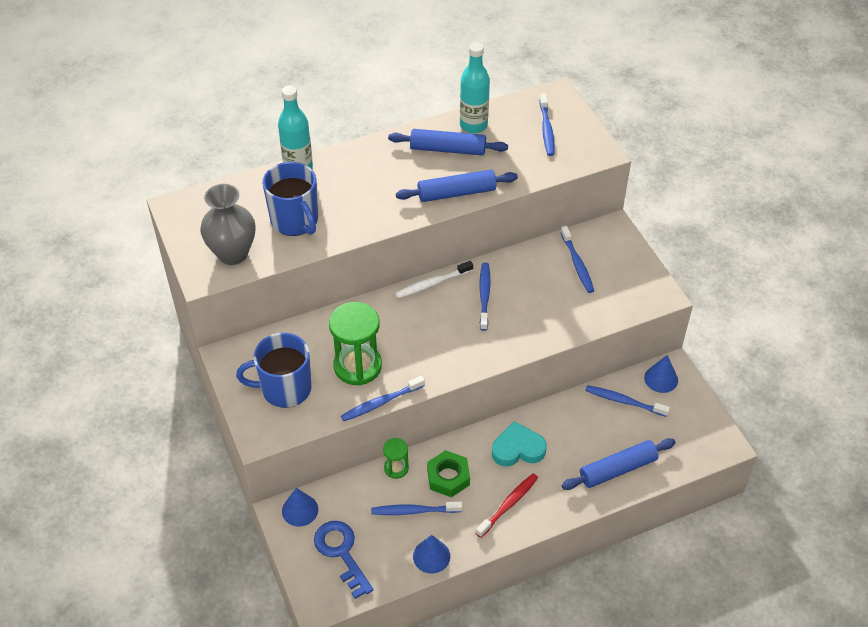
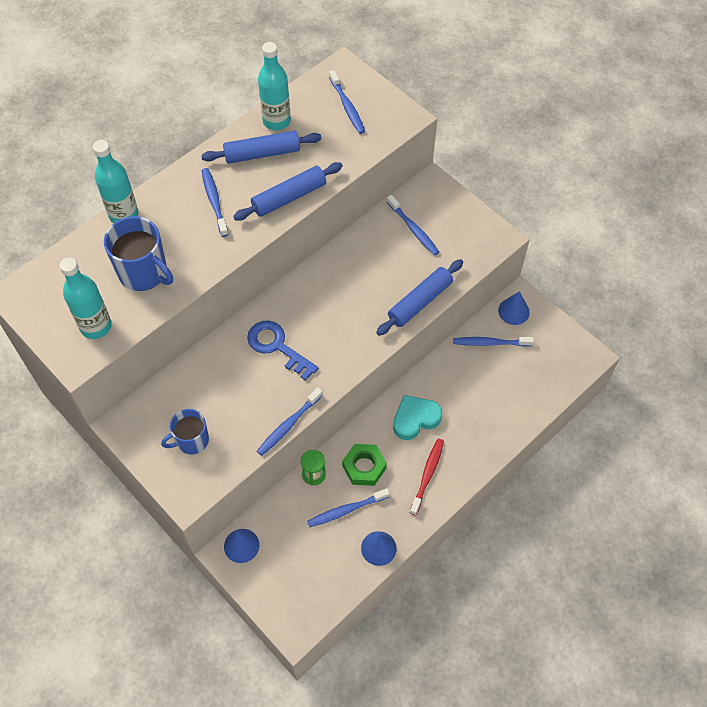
camera: 20 degrees left, 10 degrees up
grey vase [200,184,255,265] -> turquoise bottle [59,257,112,339]
blue mug [236,333,312,408] -> blue mug [161,409,209,454], size x0.65
blue key [314,521,373,599] -> blue key moved to [247,321,319,381]
green hourglass [329,302,382,385] -> none
white toothbrush [395,261,473,299] -> none
blue toothbrush [479,262,491,331] -> blue toothbrush moved to [201,168,229,237]
blue rolling pin [562,438,676,490] -> blue rolling pin moved to [376,259,463,336]

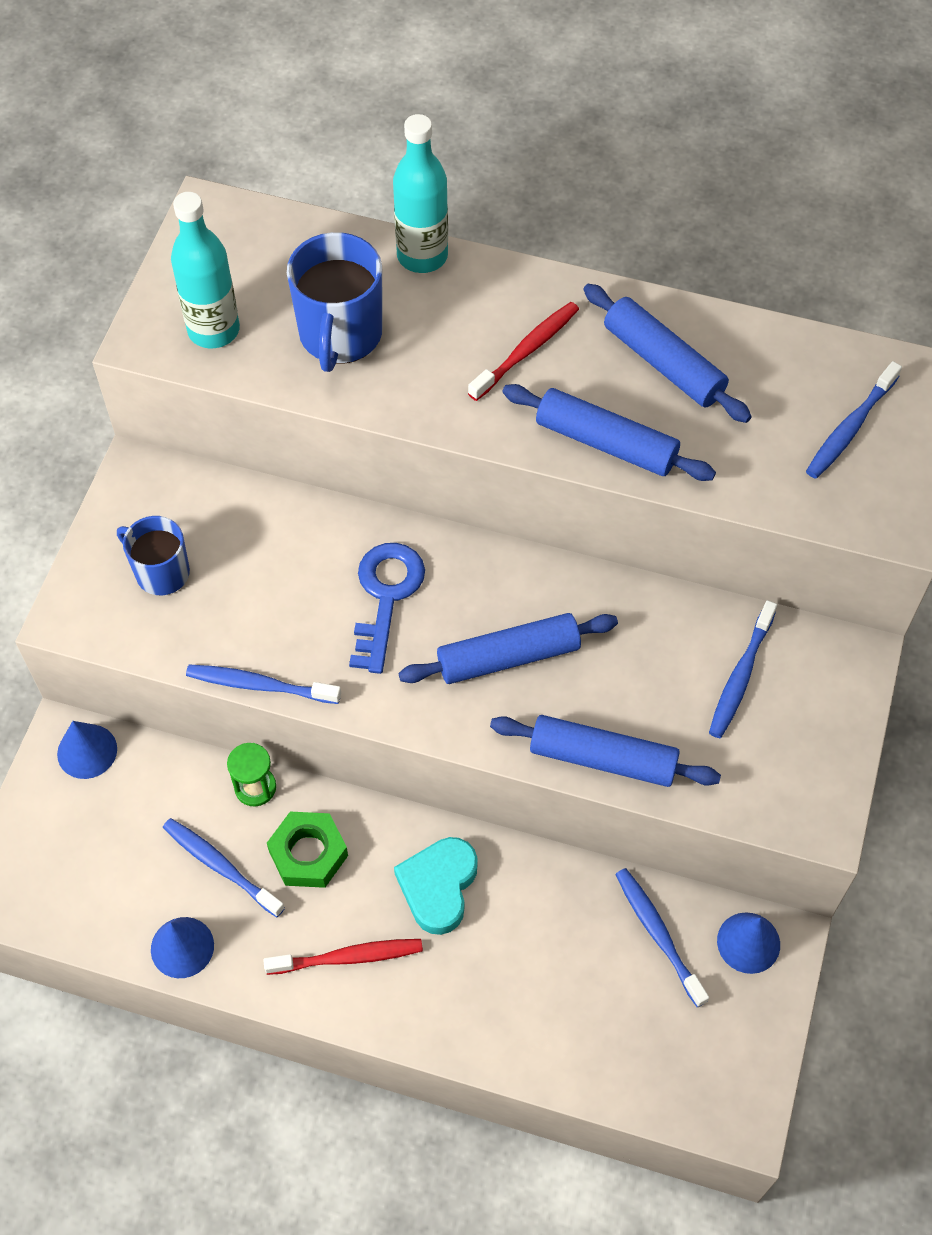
camera: 60 degrees right, 0 degrees up
blue toothbrush [201,168,229,237] -> red toothbrush [468,302,579,401]
turquoise bottle [258,42,291,130] -> none
turquoise heart [393,395,442,440] -> turquoise heart turned 105 degrees counterclockwise [394,837,478,935]
none -> blue rolling pin [398,613,618,684]

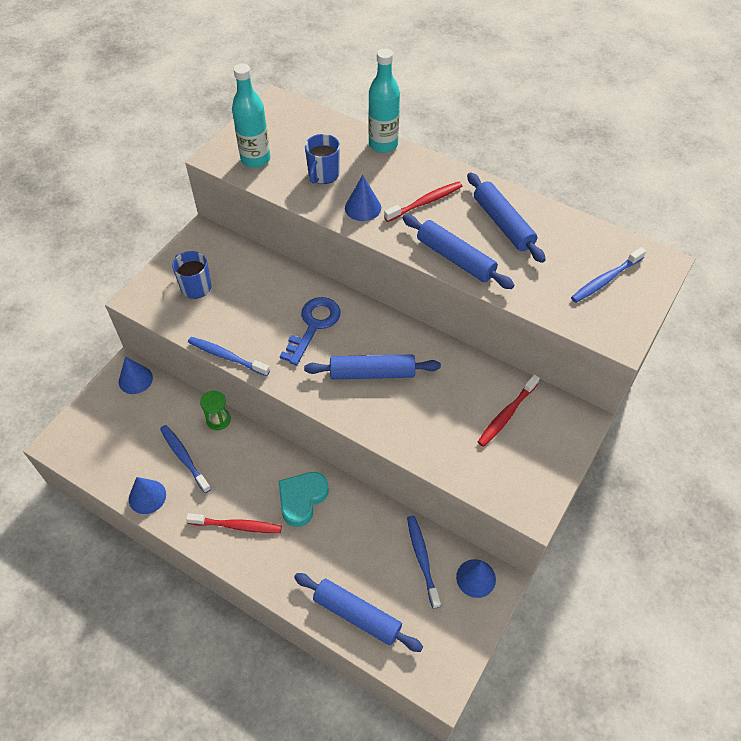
camera: 15 degrees right, 5 degrees down
green nut [267,812,348,888] -> none
blue mug [287,232,383,372] -> blue mug [305,134,340,184], size x0.65
blue rolling pin [490,715,721,787] -> blue rolling pin moved to [294,573,423,652]
blue toothbrush [709,600,777,738] -> red toothbrush [478,374,540,447]
none -> blue cone [345,175,381,221]

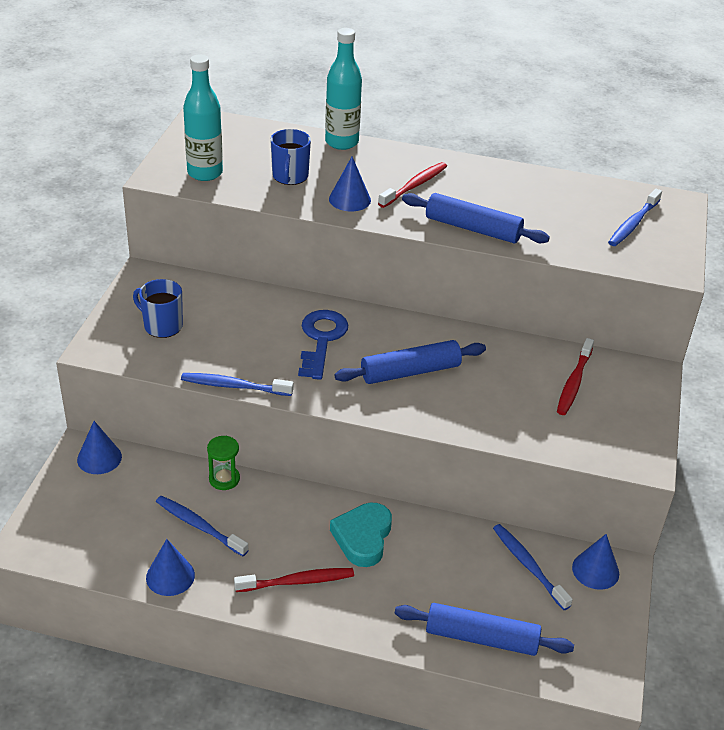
camera: 20 degrees left, 15 degrees down
blue rolling pin [467,172,546,263] -> none

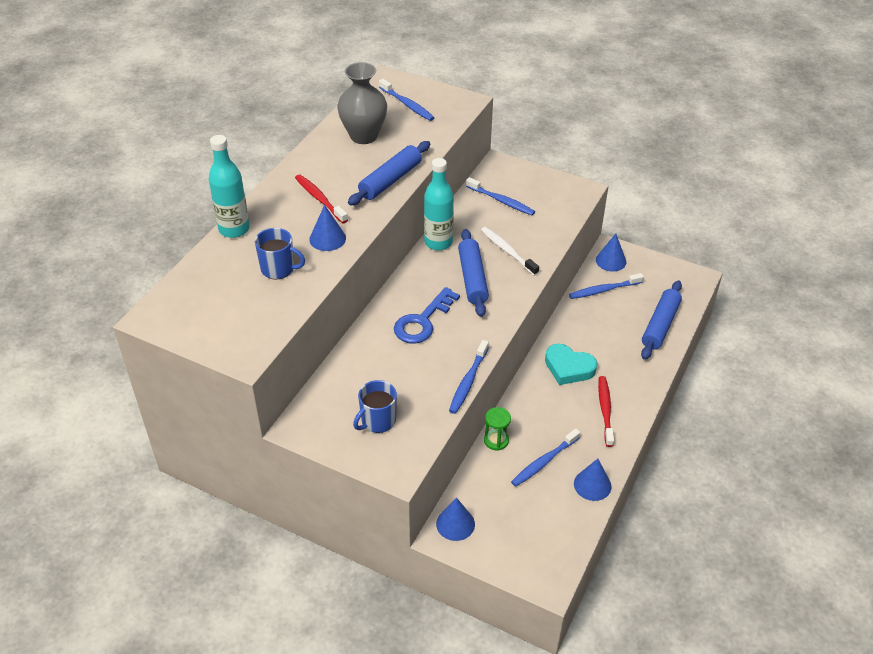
camera: 75 degrees left, 5 degrees up
turquoise bottle [183,55,223,181] -> turquoise bottle moved to [424,158,454,250]
blue key [298,310,348,380] -> blue key turned 75 degrees counterclockwise [394,287,460,344]
red toothbrush [557,338,594,415] -> blue toothbrush [466,177,535,215]
none -> grey vase [337,62,387,144]
none -> white toothbrush [481,227,539,276]

